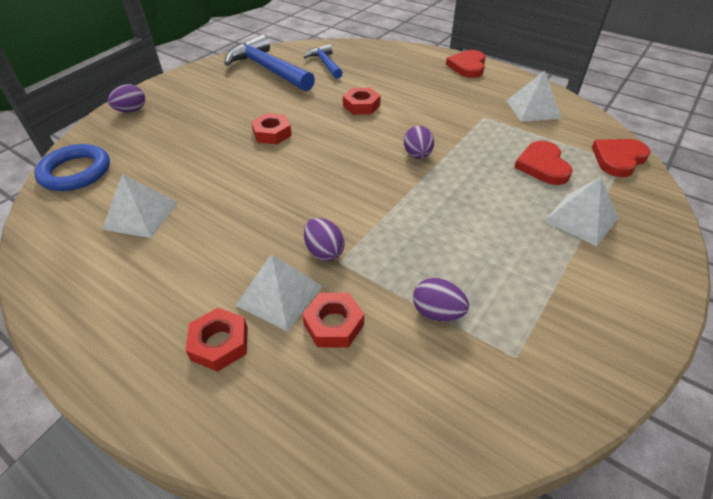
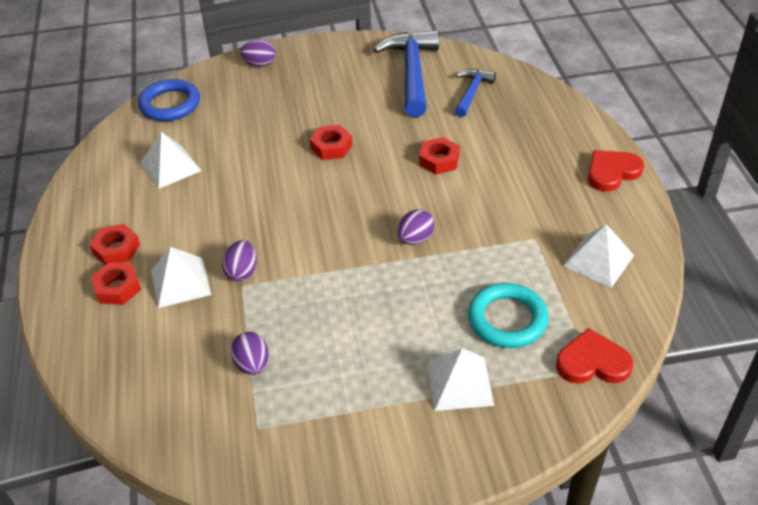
camera: 45 degrees right, 0 degrees up
red nut [302,293,364,347] -> red nut moved to [90,224,140,265]
red heart [514,141,573,185] -> turquoise ring [468,283,549,348]

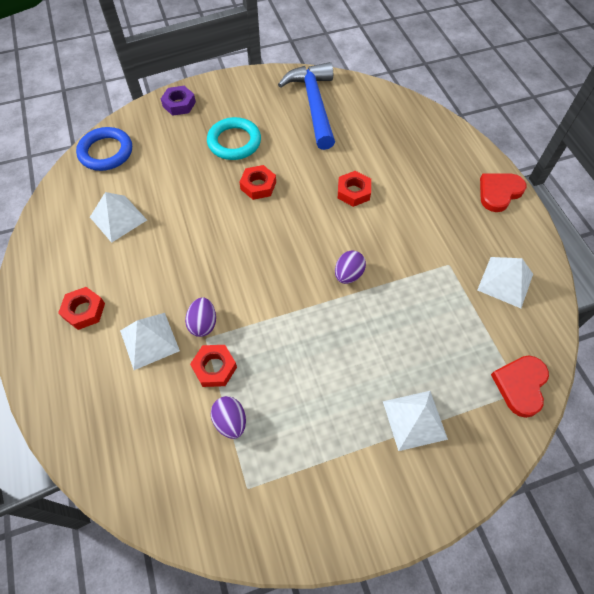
camera: 10 degrees left, 15 degrees up
red nut [91,262,141,305] -> red nut moved to [190,345,237,387]
purple egg [240,39,275,66] -> purple nut [161,86,196,116]
blue hammer [455,69,496,117] -> none
turquoise ring [468,283,549,348] -> turquoise ring moved to [207,117,261,160]
red heart [556,328,633,384] -> red heart turned 60 degrees counterclockwise [491,356,549,418]

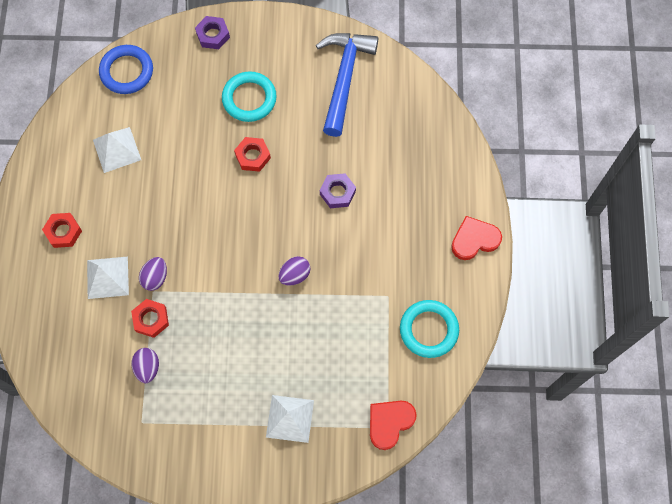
camera: 20 degrees right, 10 degrees up
red nut [338,171,371,207] -> purple nut [320,173,356,208]
white pyramid [477,257,533,308] -> turquoise ring [400,300,459,358]

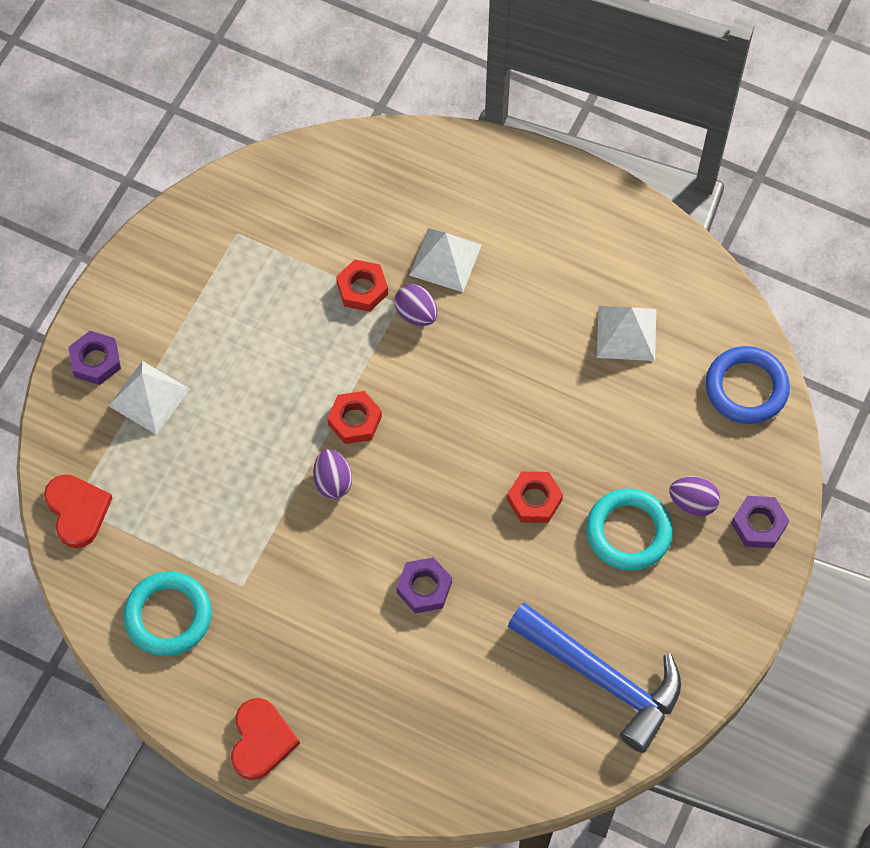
camera: 115 degrees right, 5 degrees down
red nut [42,213,82,248] -> red nut moved to [327,391,382,444]
purple egg [131,348,159,383] -> purple egg moved to [669,476,720,516]
none -> purple nut [69,331,121,385]

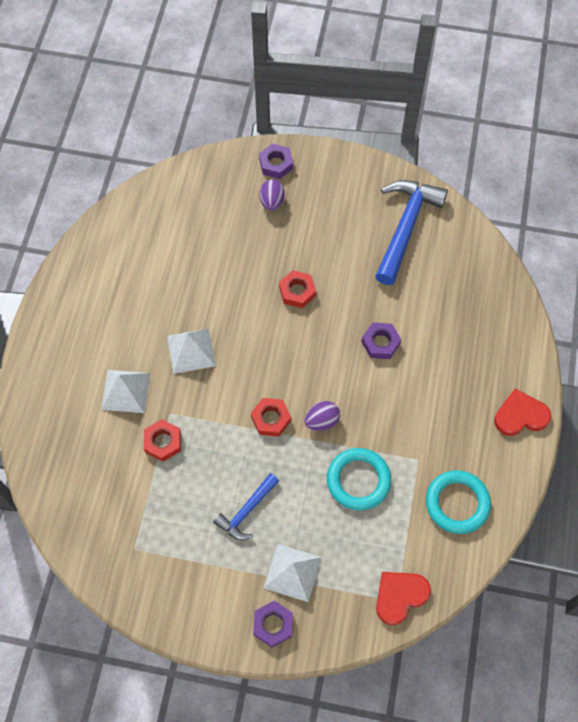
camera: 105 degrees left, 0 degrees up
purple egg [395,284,437,326] -> none
turquoise ring [586,488,673,571] -> turquoise ring moved to [327,448,391,510]
white pyramid [597,306,656,361] -> white pyramid moved to [167,328,216,374]
blue ring [706,346,790,424] -> none
none -> blue hammer [213,473,279,540]

